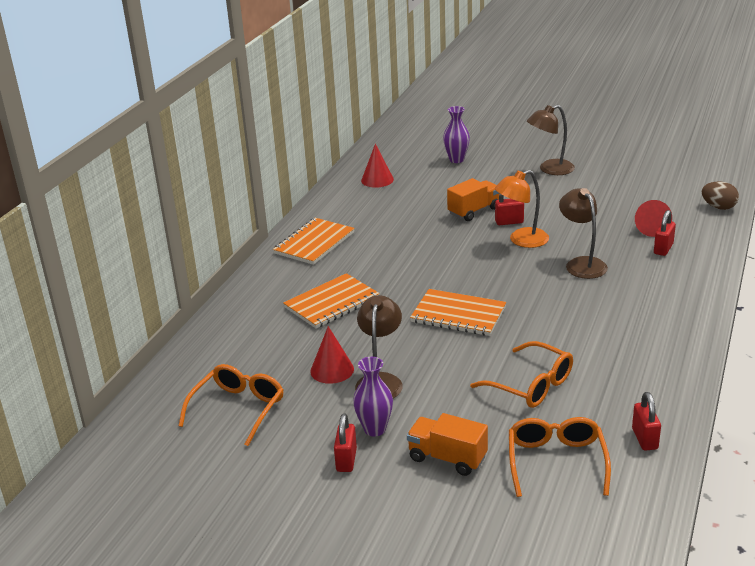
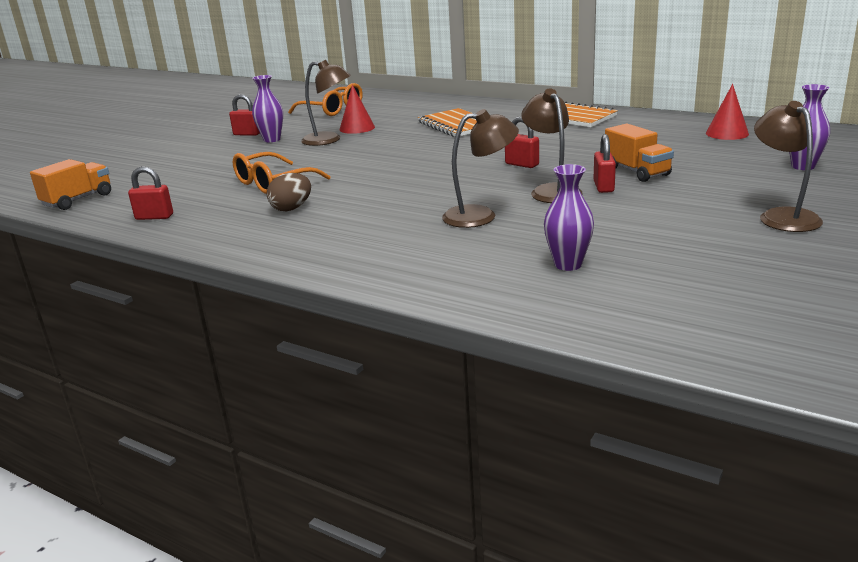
camera: 100 degrees right, 5 degrees down
orange truck [407,413,488,476] -> orange truck moved to [30,159,111,210]
orange notebook [410,289,506,336] -> none
orange lamp [495,170,549,248] -> brown lamp [521,88,583,203]
orange glasses [509,417,611,497] -> none
red cone [635,200,672,237] -> purple vase [544,164,594,271]
red padlock [654,210,676,256] -> red padlock moved to [505,117,539,168]
brown egg [702,181,739,210] -> brown egg moved to [267,173,311,211]

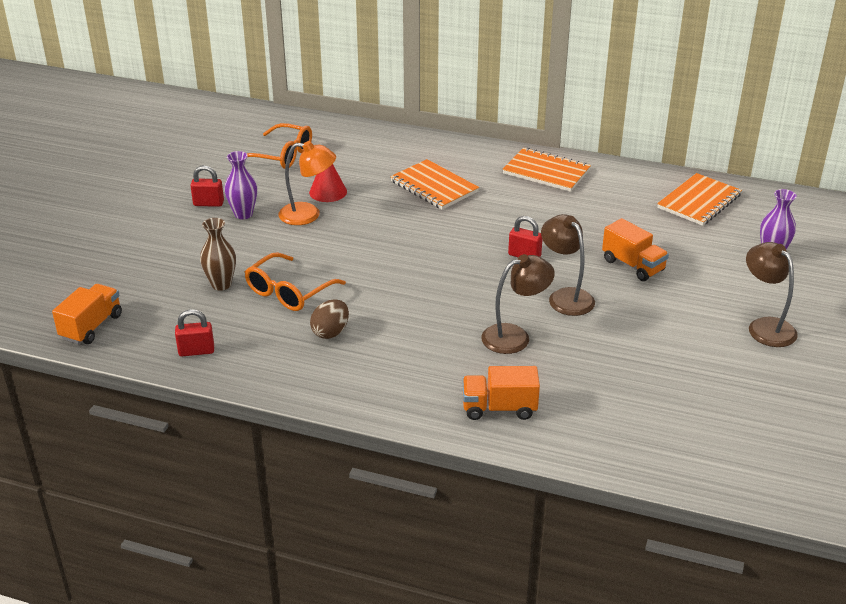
camera: 15 degrees left, 10 degrees up
brown lamp [301,60,351,146] -> orange lamp [278,141,336,225]
purple vase [544,164,594,271] -> none
red padlock [594,134,616,193] -> none
red cone [706,84,749,140] -> orange notebook [657,173,742,226]
none -> brown vase [200,218,236,291]
none -> orange truck [462,366,540,420]

